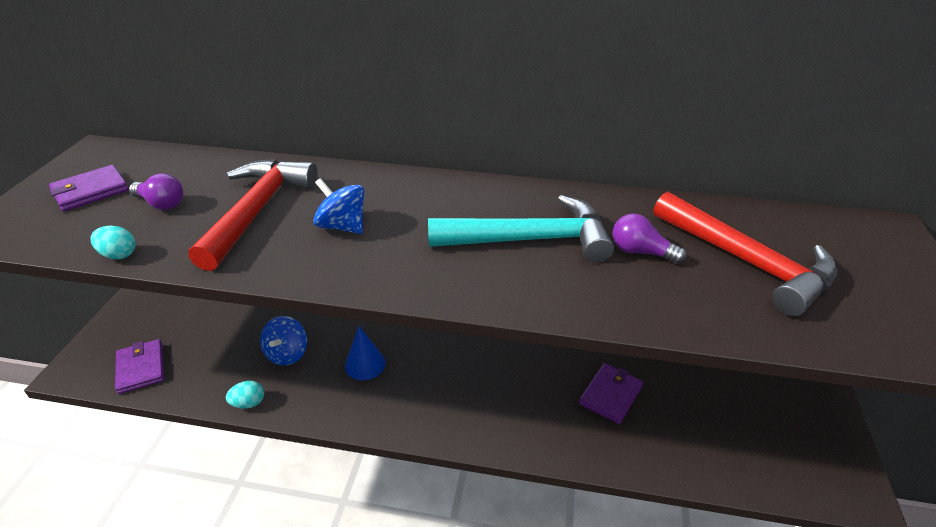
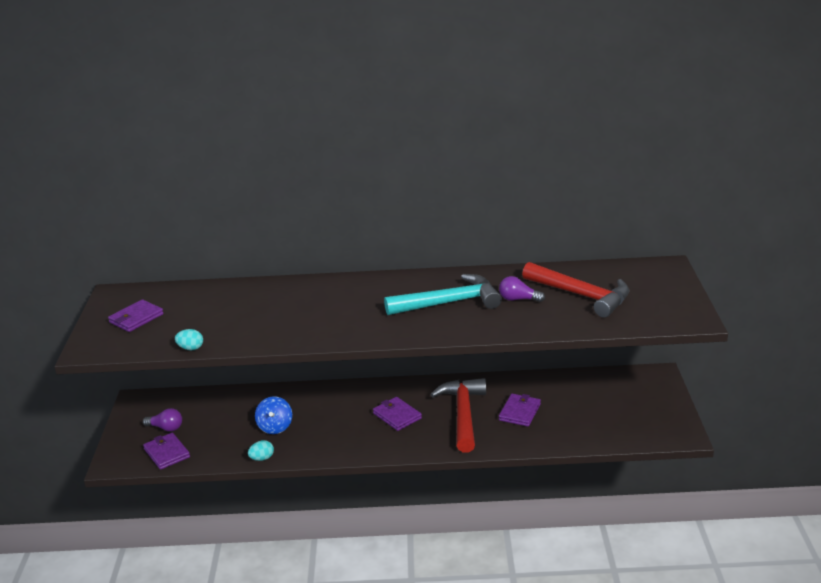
camera: 10 degrees left, 10 degrees down
purple light bulb [129,173,183,210] -> purple light bulb moved to [143,408,182,432]
red hammer [188,159,318,271] -> red hammer moved to [430,378,486,453]
blue spinning top [314,178,365,234] -> none
blue cone [345,326,386,380] -> none
none -> purple wallet [373,397,422,431]

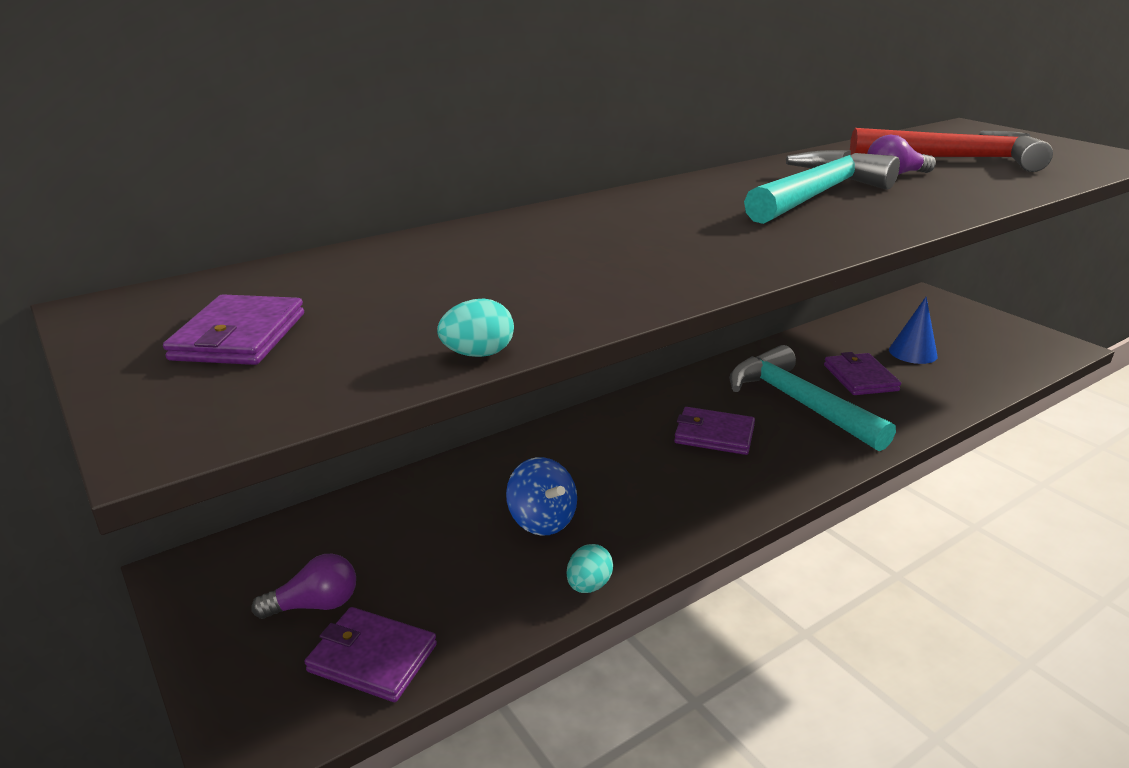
camera: 35 degrees left, 0 degrees up
red hammer [430,378,486,453] -> turquoise hammer [729,345,896,451]
none -> blue cone [889,297,938,364]

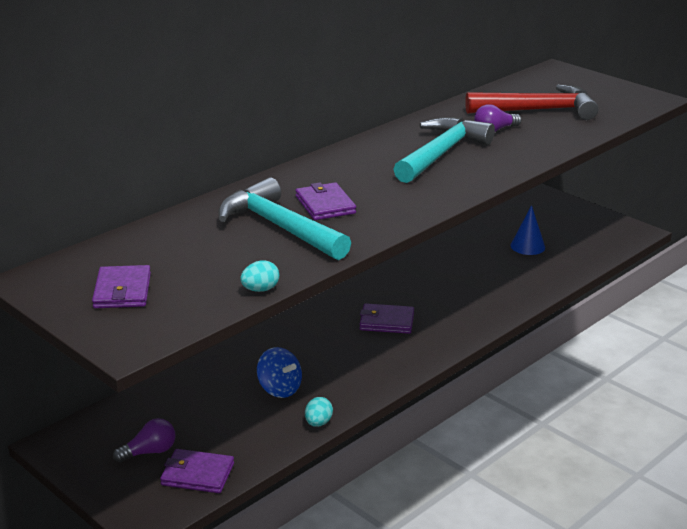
camera: 10 degrees left, 0 degrees up
turquoise hammer [729,345,896,451] -> turquoise hammer moved to [218,177,351,260]
purple wallet [824,352,901,395] -> purple wallet moved to [295,182,356,220]

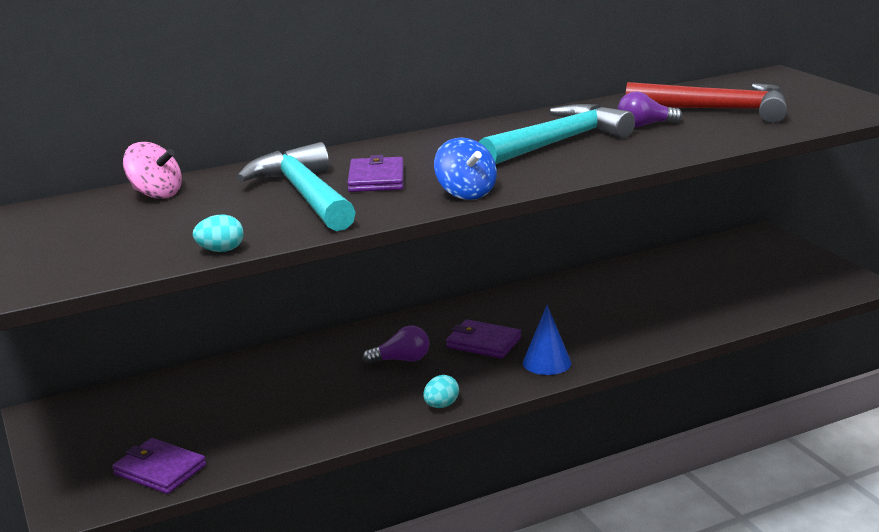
camera: 20 degrees right, 5 degrees down
purple wallet [92,265,151,308] -> none
purple light bulb [113,418,176,462] -> purple light bulb moved to [363,325,429,364]
blue spinning top [257,347,302,398] -> blue spinning top moved to [434,138,497,200]
turquoise egg [305,397,333,427] -> turquoise egg moved to [423,375,459,408]
blue cone [511,205,545,255] -> blue cone moved to [523,305,571,375]
none -> pink spinning top [123,142,182,199]

